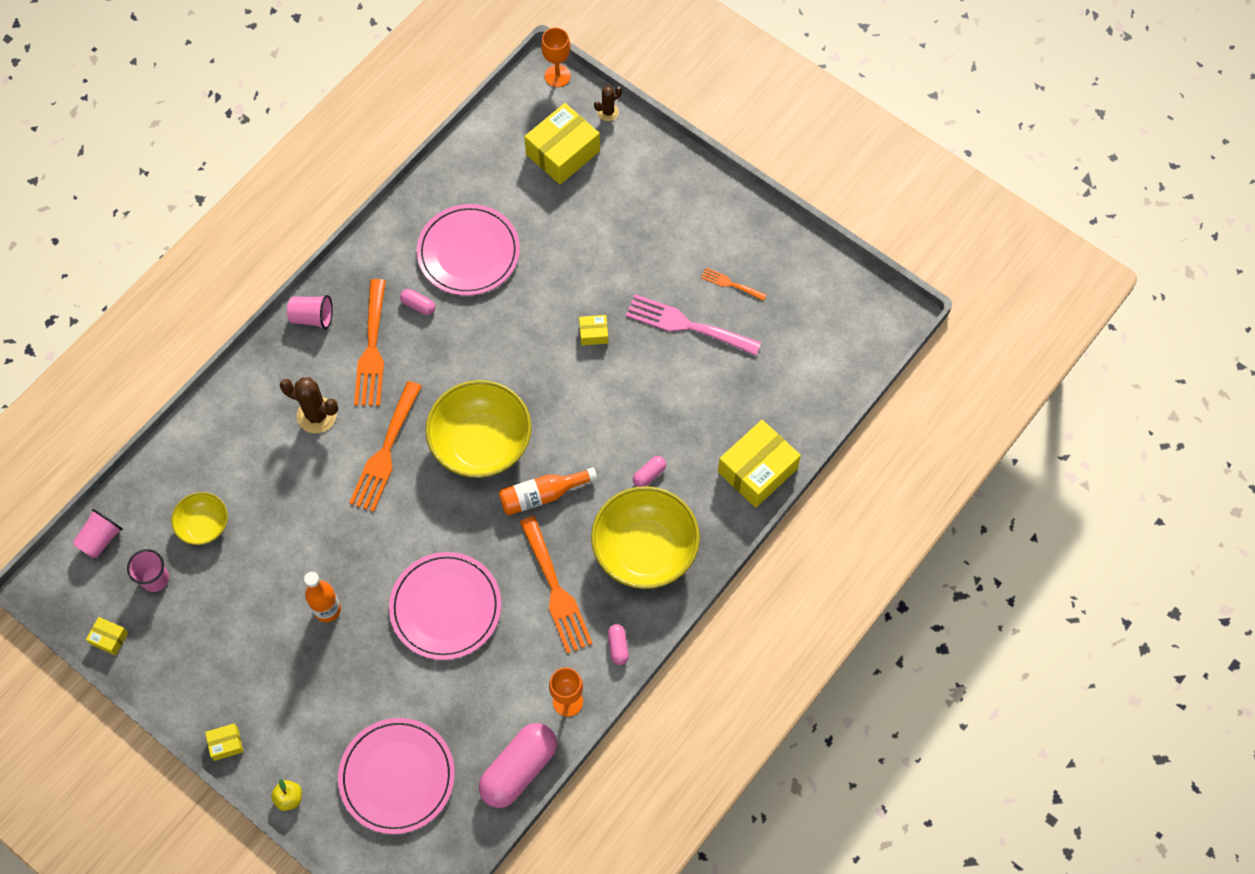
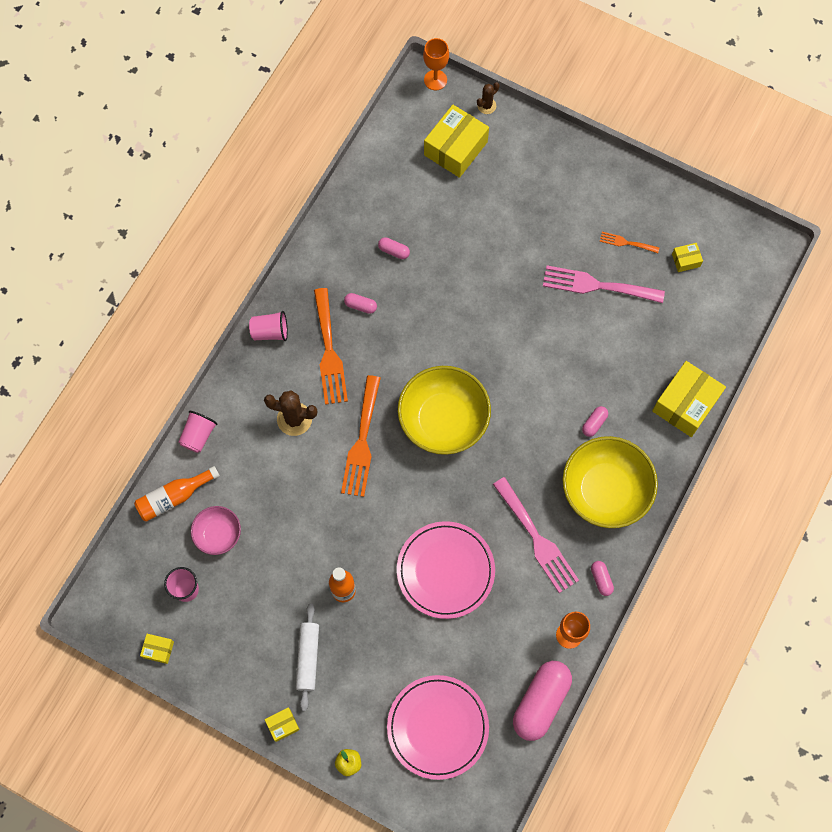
camera: 10 degrees left, 5 degrees up
pink cup [73,509,123,558] -> pink cup moved to [178,411,218,453]
yellow bowl [171,492,228,545] -> pink bowl [191,506,241,555]
pink plate [417,204,520,296] -> pink capsule [378,237,410,259]
orange bottle [499,467,597,515] -> orange bottle moved to [134,466,220,522]
orange fork [520,516,593,654] -> pink fork [493,477,579,593]
yellow box [579,315,608,345] -> yellow box moved to [672,243,703,272]
none -> white rolling pin [296,604,319,711]

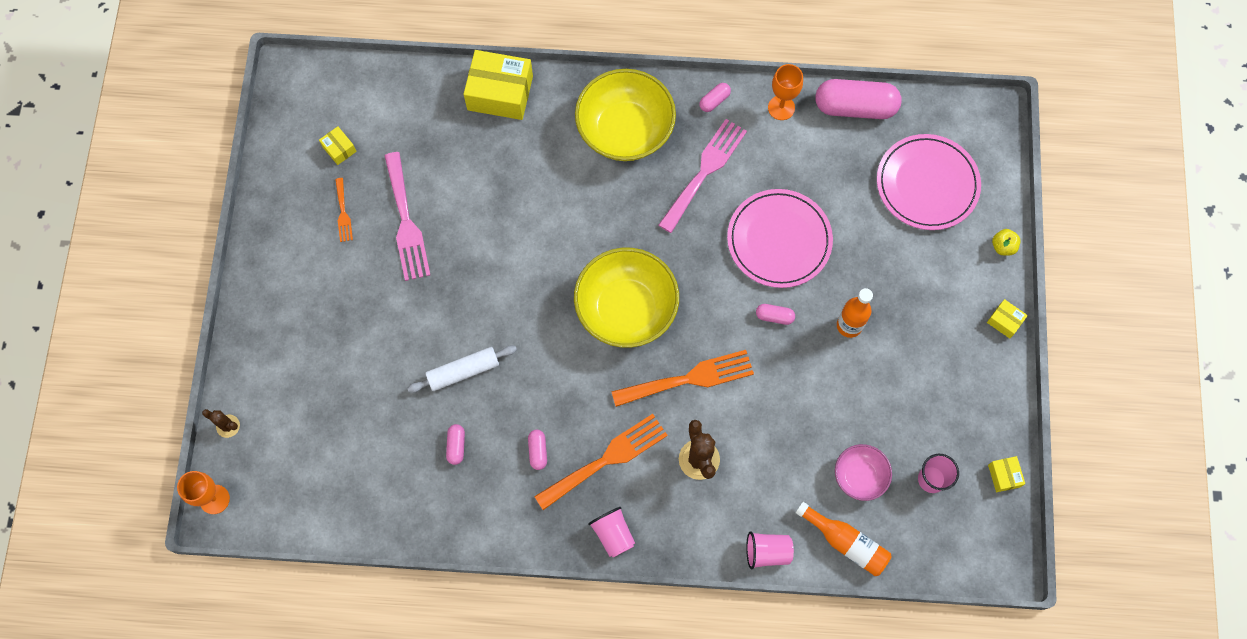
camera: 115 degrees left, 0 degrees up
white rolling pin [296,604,319,711] -> white rolling pin moved to [407,346,517,393]
yellow box [424,105,489,178] -> none
pink capsule [582,406,608,437] -> pink capsule moved to [756,304,795,325]

